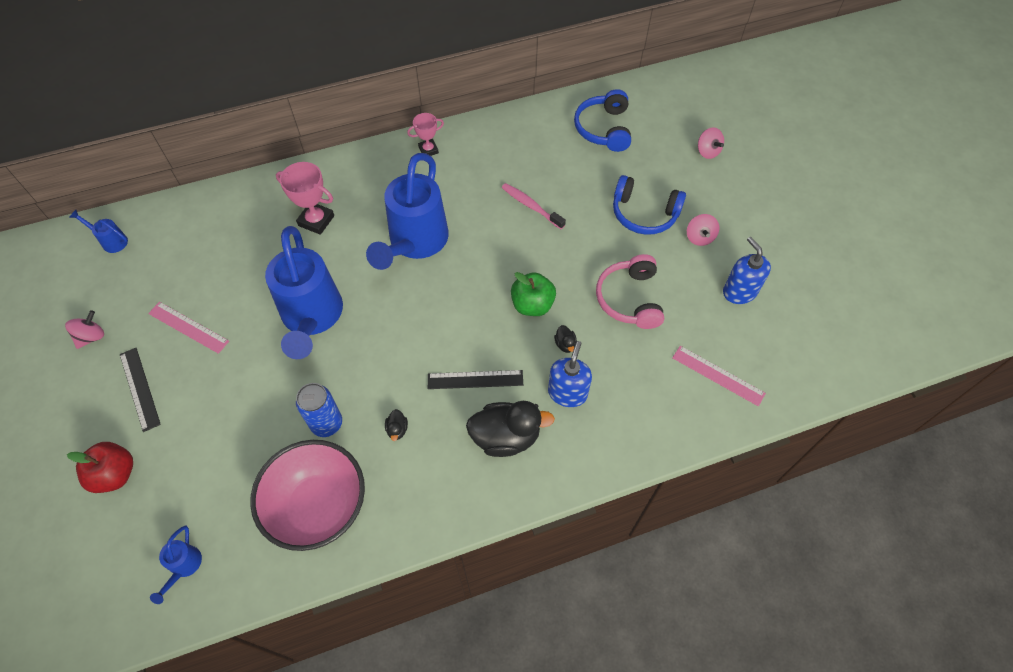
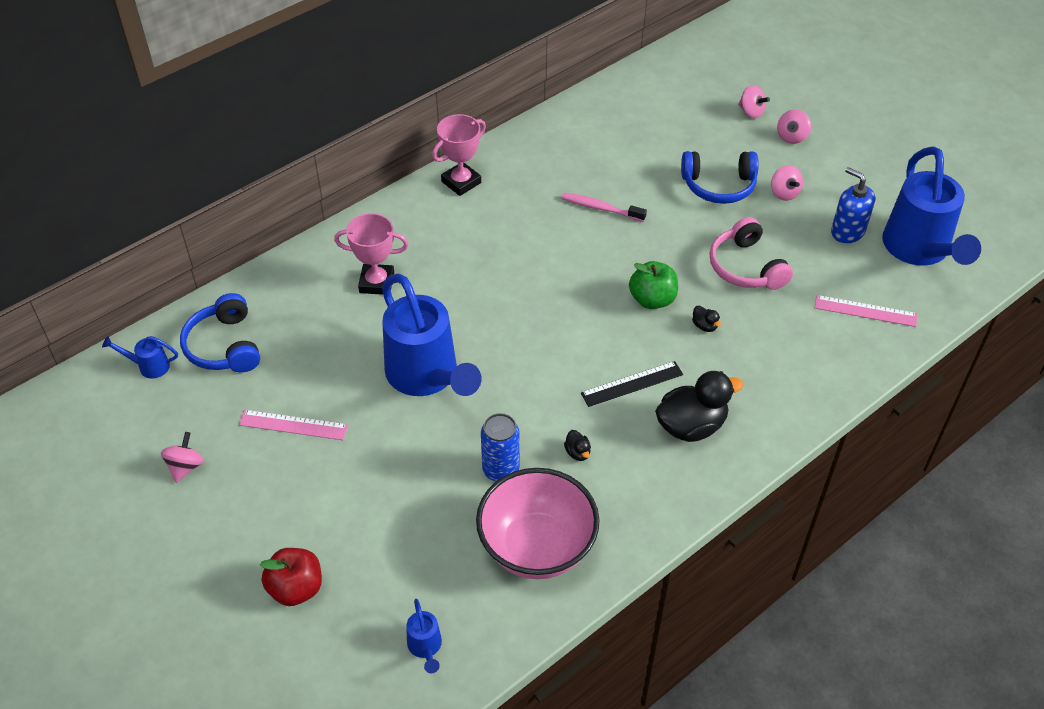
camera: 20 degrees left, 10 degrees down
black ruler [120,348,161,432] -> none
blue watering can [366,153,449,270] -> blue watering can moved to [882,147,981,266]
pink trophy [407,113,444,156] -> pink trophy [432,114,486,196], size x1.57
blue soap dispenser [548,341,592,407] -> none
blue headphones [574,89,631,152] -> blue headphones moved to [180,293,260,372]
none -> pink spinning top [777,110,811,144]

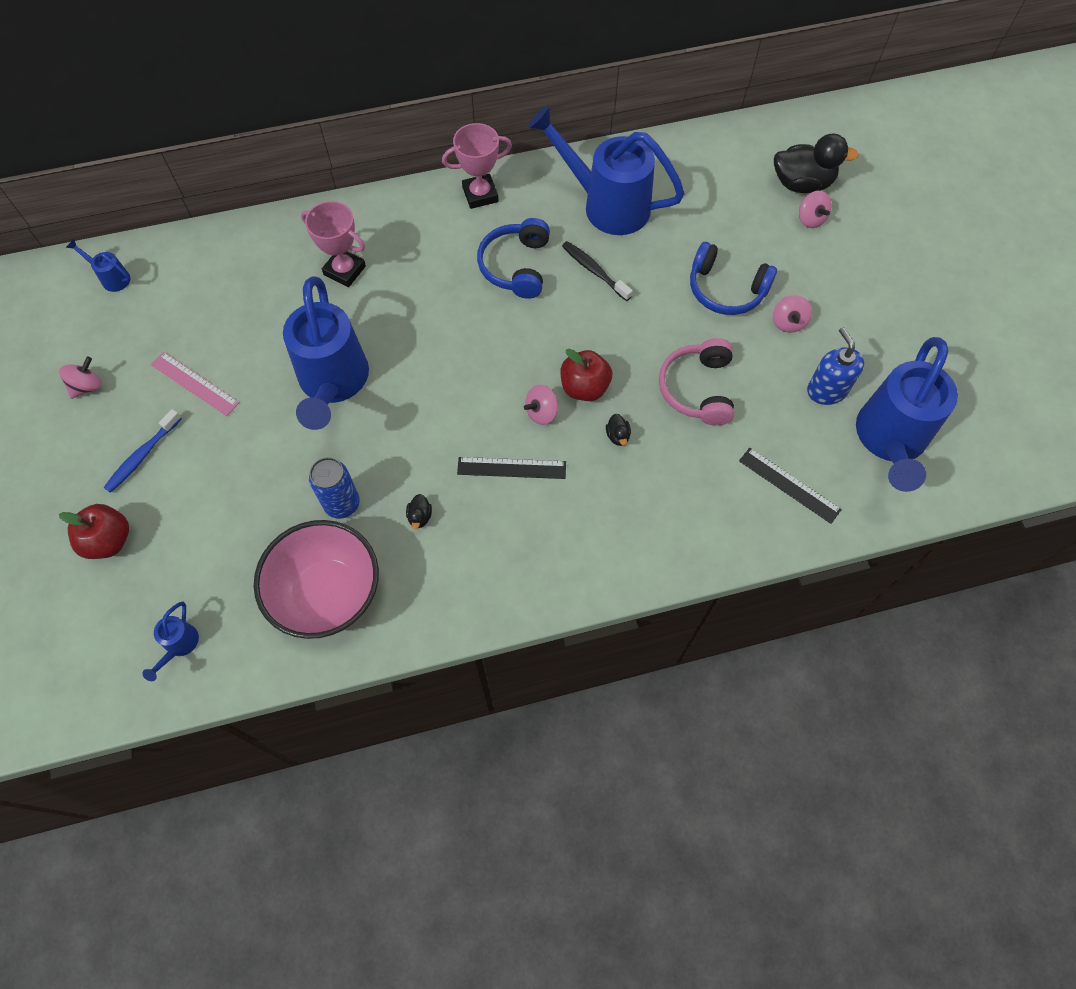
camera: 25 degrees right, 15 degrees up
blue headphones [180,293,260,372] -> blue headphones moved to [477,218,550,299]
pink toothbrush [561,193,647,222] -> black toothbrush [562,241,633,301]
green apple [629,261,678,309] -> red apple [560,349,612,401]
black duck [655,371,743,442] -> black duck moved to [774,134,859,193]
pink spinning top [777,110,811,144] -> pink spinning top moved to [524,385,558,425]
pink ruler [815,295,917,327] -> black ruler [739,448,842,524]
none -> blue toothbrush [103,409,182,493]
none -> blue watering can [528,105,685,235]

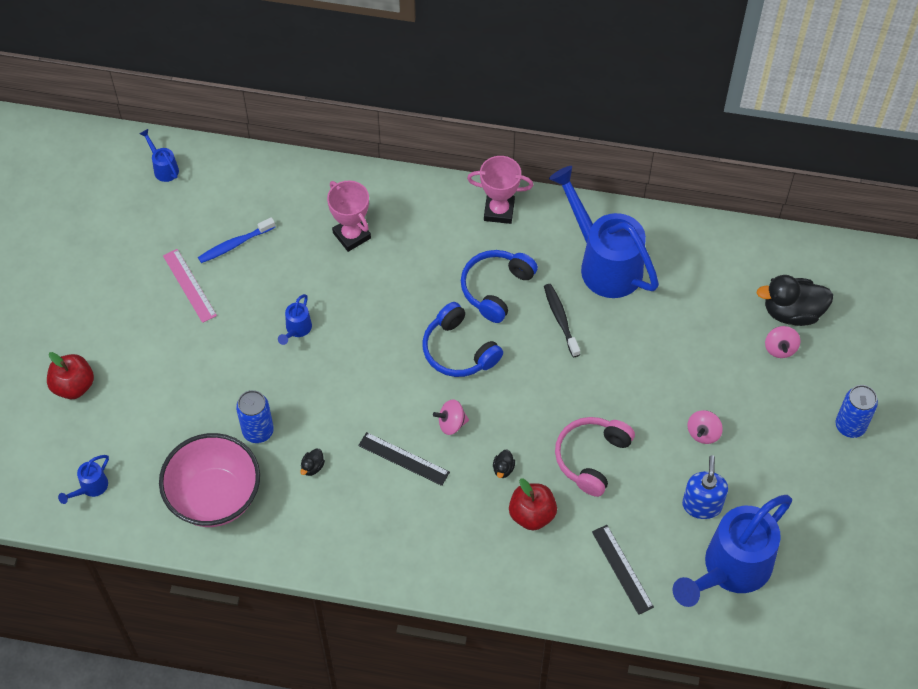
camera: 25 degrees right, 5 degrees down
pink spinning top [59,357,101,399] -> none
blue toothbrush [103,409,182,493] -> blue toothbrush moved to [198,217,275,263]
blue watering can [283,276,369,430] -> blue watering can [278,294,312,345], size x0.41
red apple [560,349,612,401] -> red apple moved to [509,478,557,530]
blue headphones [690,242,777,315] -> blue headphones moved to [422,302,503,377]
black duck [774,134,859,193] -> black duck turned 150 degrees clockwise [757,275,833,326]
none -> blue can [836,385,878,438]

